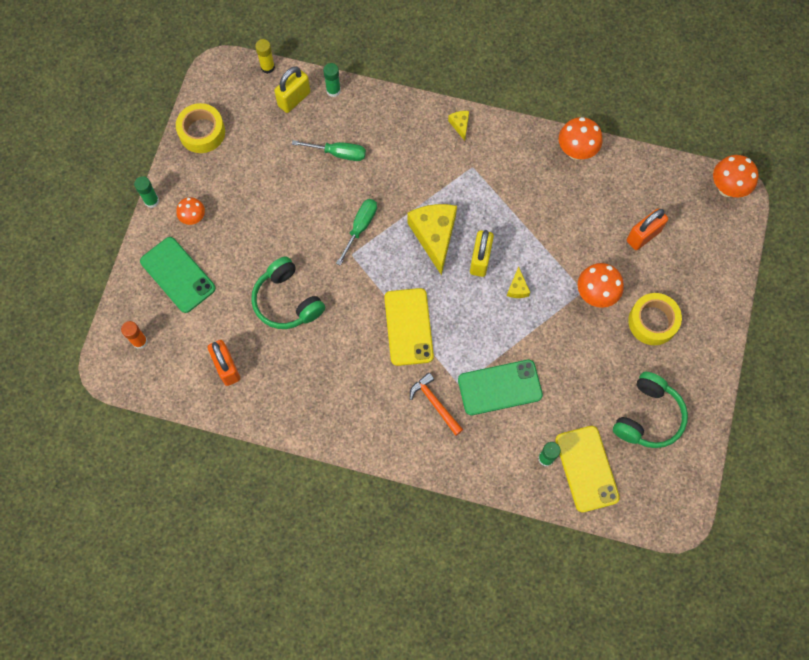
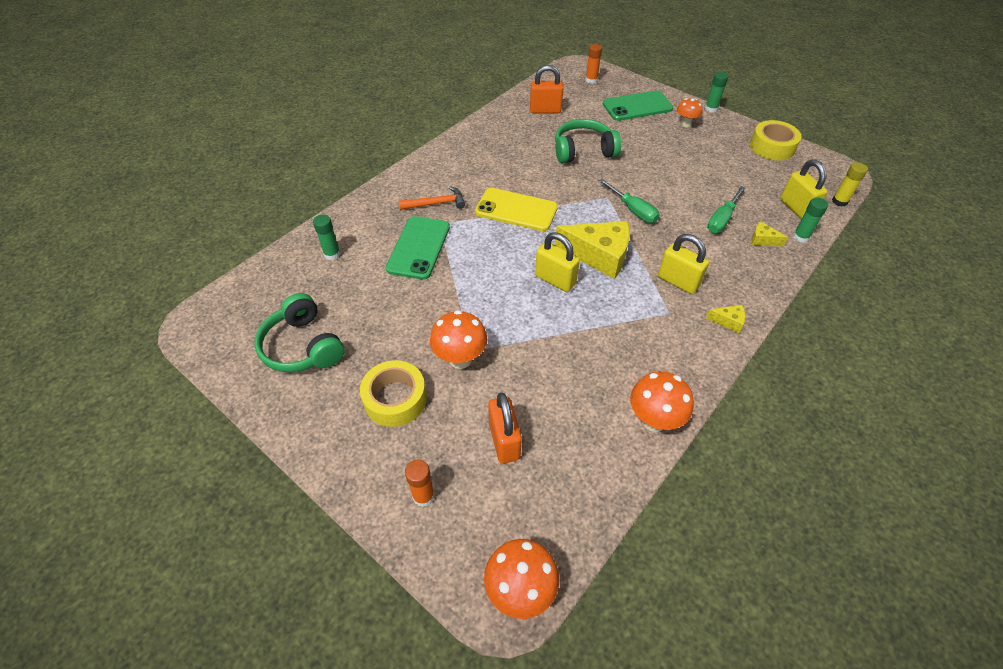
camera: 115 degrees right, 20 degrees down
yellow cheese [507,266,530,298] -> yellow cheese moved to [751,222,788,246]
yellow phone [555,426,620,513] -> none
none -> orange glue stick [405,460,435,507]
none -> yellow padlock [658,234,709,294]

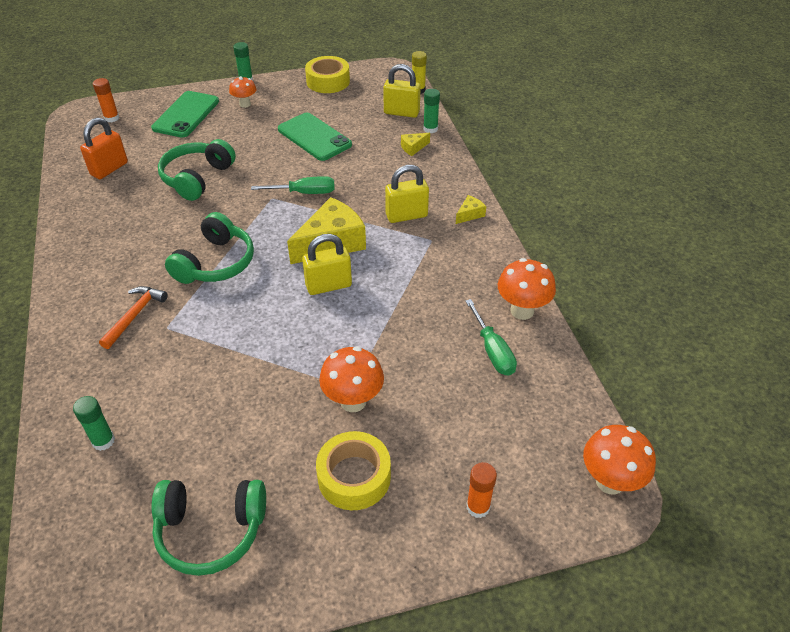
camera: 55 degrees left, 5 degrees down
green phone [386,216,450,280] -> green phone moved to [278,113,352,161]
yellow phone [475,188,558,231] -> green headphones [165,212,254,284]
orange padlock [488,393,522,464] -> none
green screwdriver [707,186,745,233] -> green screwdriver moved to [465,299,517,376]

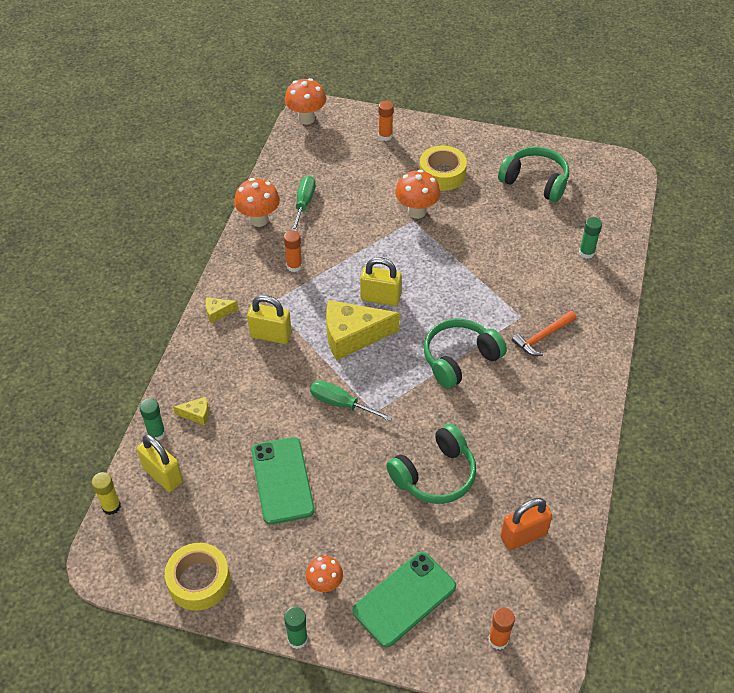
camera: 150 degrees left, 5 degrees up
none -> orange glue stick [284,230,302,272]

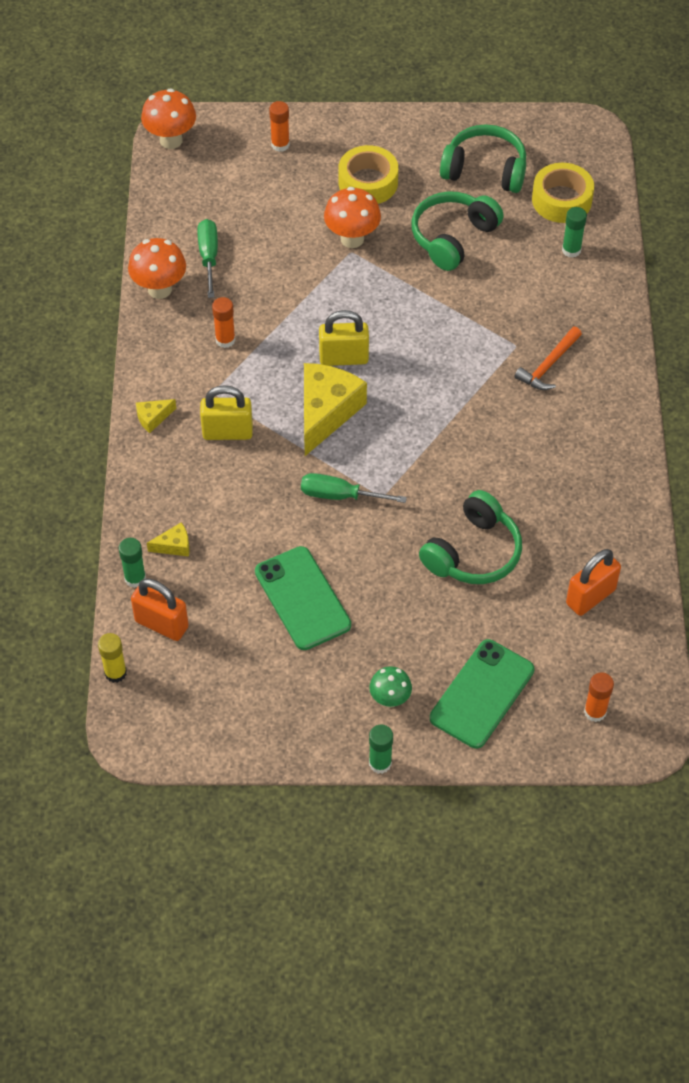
camera: 15 degrees left, 5 degrees up
yellow padlock [137,434,183,492] -> orange padlock [131,578,189,641]
yellow tape [165,543,230,611] -> yellow tape moved to [532,163,594,223]
orange mushroom [306,556,343,592] -> green mushroom [369,666,412,708]
yellow cheese [326,300,400,360] -> yellow cheese turned 135 degrees clockwise [304,363,367,456]
green headphones [424,319,507,389] -> green headphones moved to [412,192,504,271]

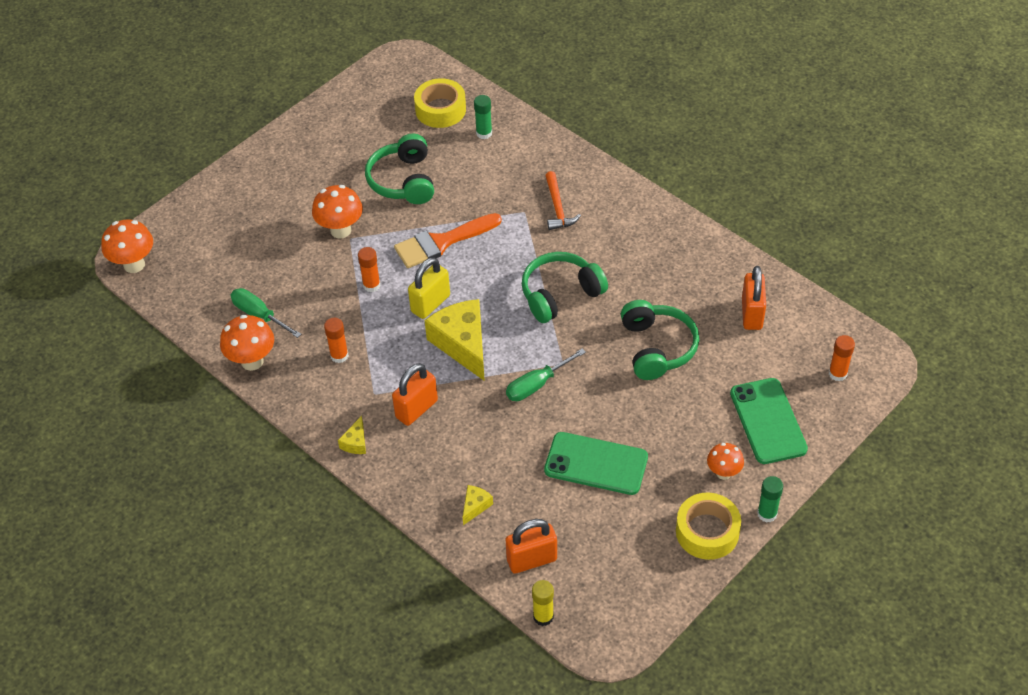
camera: 45 degrees left, 5 degrees down
green glue stick [119,538,146,588] -> none
yellow padlock [200,385,253,440] -> orange padlock [392,363,438,426]
orange glue stick [269,101,290,152] -> orange glue stick moved to [358,247,380,292]
yellow tape [339,145,398,204] -> yellow tape moved to [676,493,741,560]
green mushroom [369,666,412,708] -> orange mushroom [707,443,744,480]
green headphones [440,124,526,193] -> green headphones moved to [522,252,608,323]
none -> orange brush [394,213,502,268]

